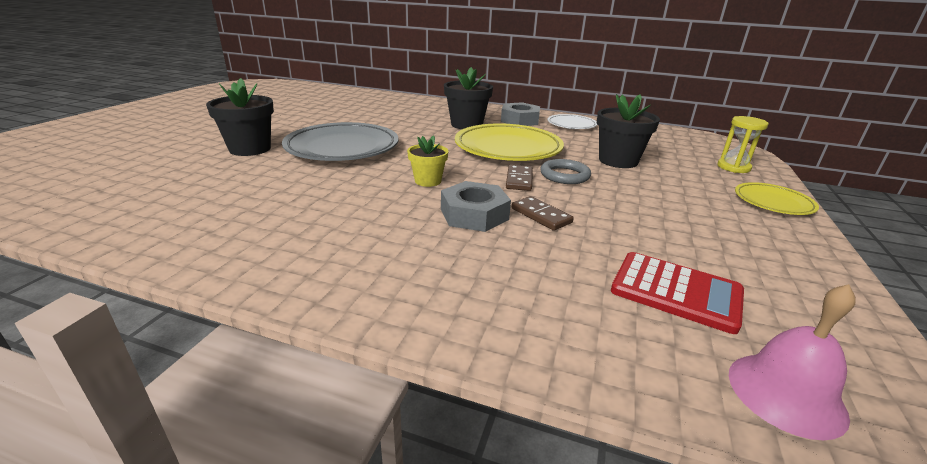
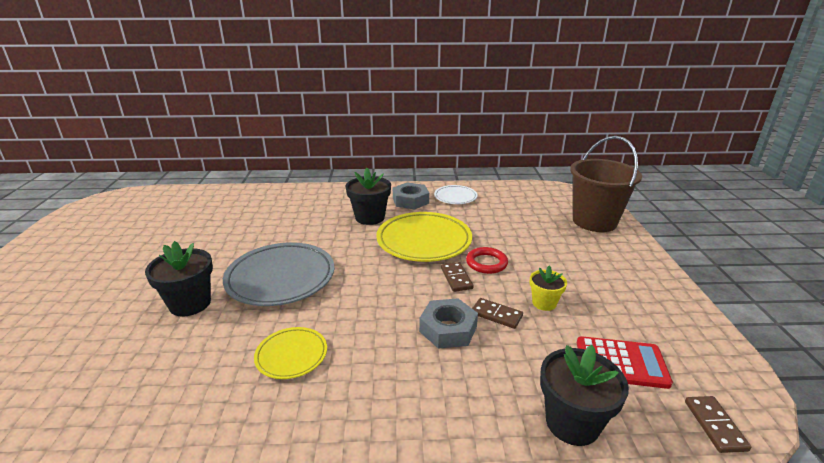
camera: 20 degrees left, 0 degrees up
yellow flower pot [407,135,448,187] -> yellow flower pot moved to [530,265,567,311]
grey ring [540,159,591,184] -> red ring [466,247,508,274]
black flower pot [597,94,660,168] -> black flower pot moved to [540,345,629,446]
yellow hourglass [717,116,768,173] -> brown bucket [570,136,642,232]
pink bell [729,284,856,441] -> brown domino [685,396,751,453]
yellow plate [735,182,819,215] -> yellow plate moved to [254,327,327,379]

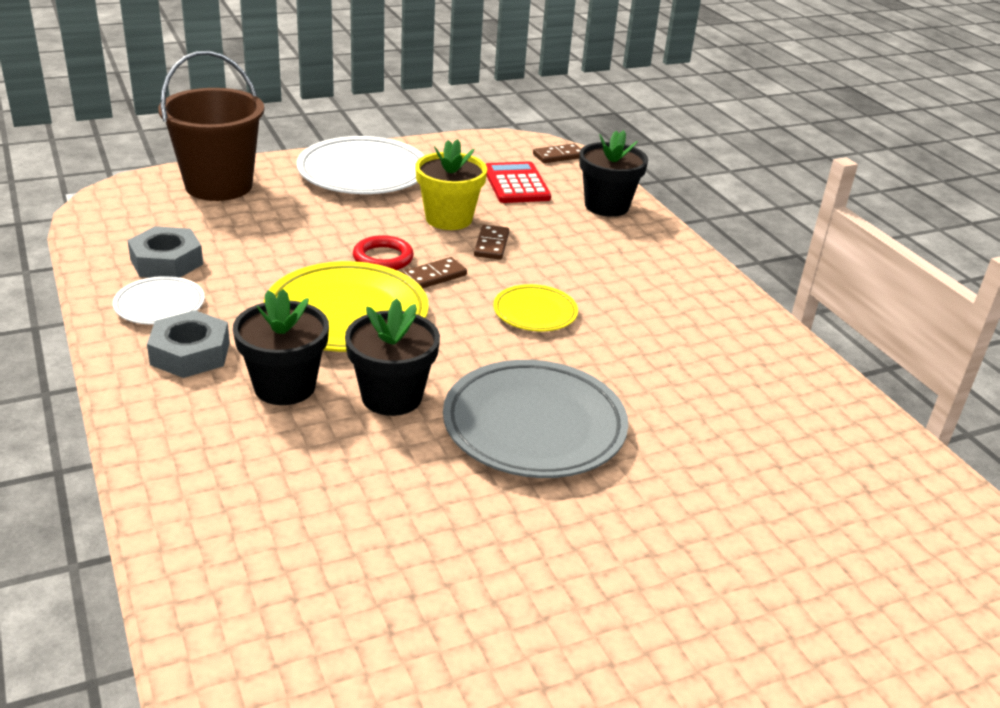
camera: 115 degrees left, 5 degrees up
black flower pot [145,241,213,317] -> black flower pot moved to [345,298,440,416]
yellow plate [254,327,327,379] -> yellow plate moved to [493,284,578,331]
grey nut [419,298,478,349] -> grey nut moved to [127,226,203,278]
yellow flower pot [530,265,567,311] -> yellow flower pot [415,139,487,230], size x1.65
none -> white plate [297,136,424,194]

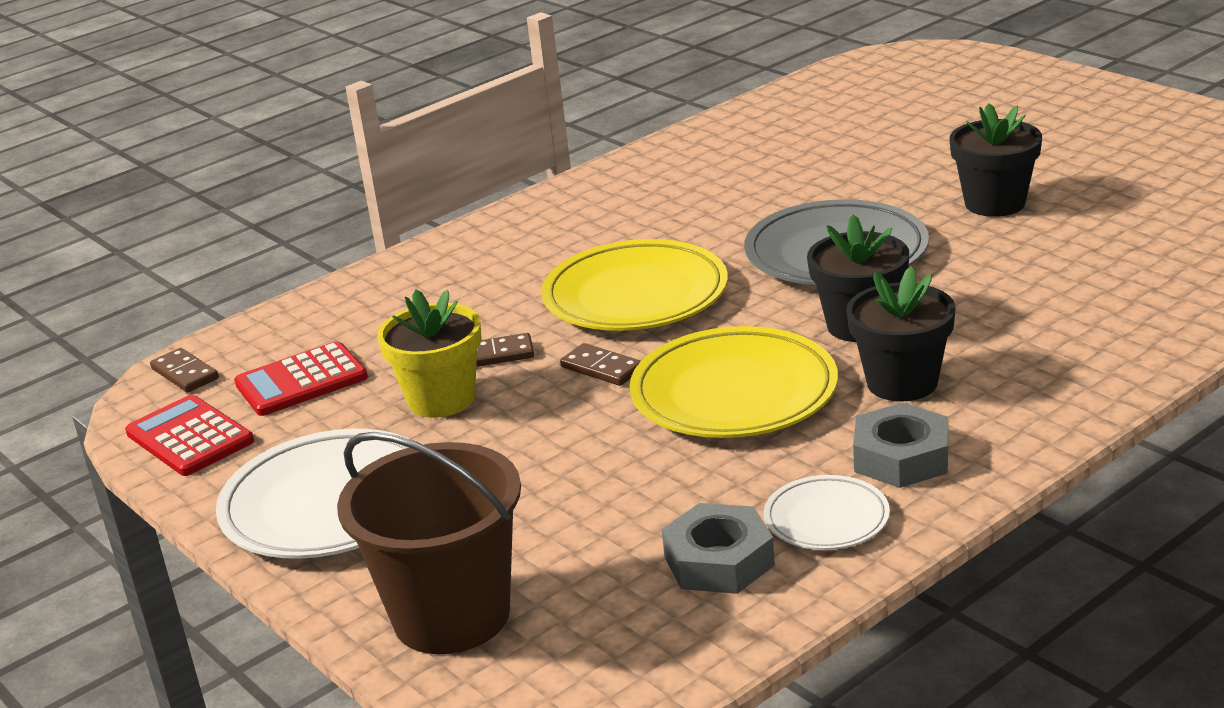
camera: 100 degrees left, 5 degrees down
red ring [353,235,414,270] -> none
yellow plate [493,284,578,331] -> yellow plate [541,239,728,331], size x1.87
black flower pot [579,130,648,217] -> black flower pot moved to [949,103,1042,217]
none -> red calculator [125,395,254,476]

